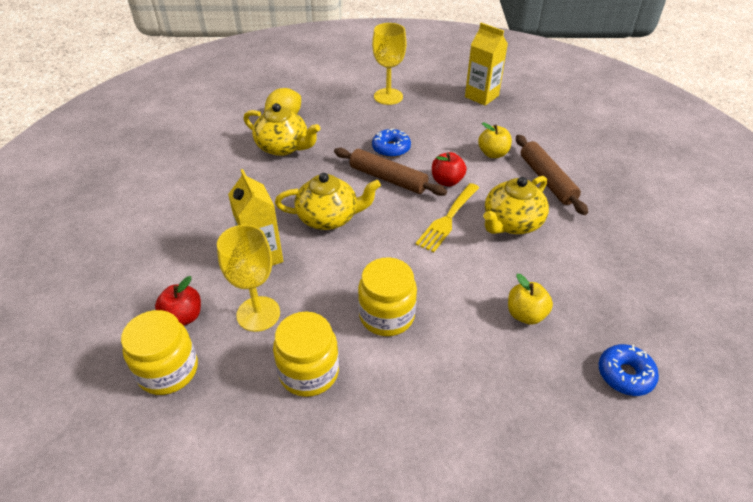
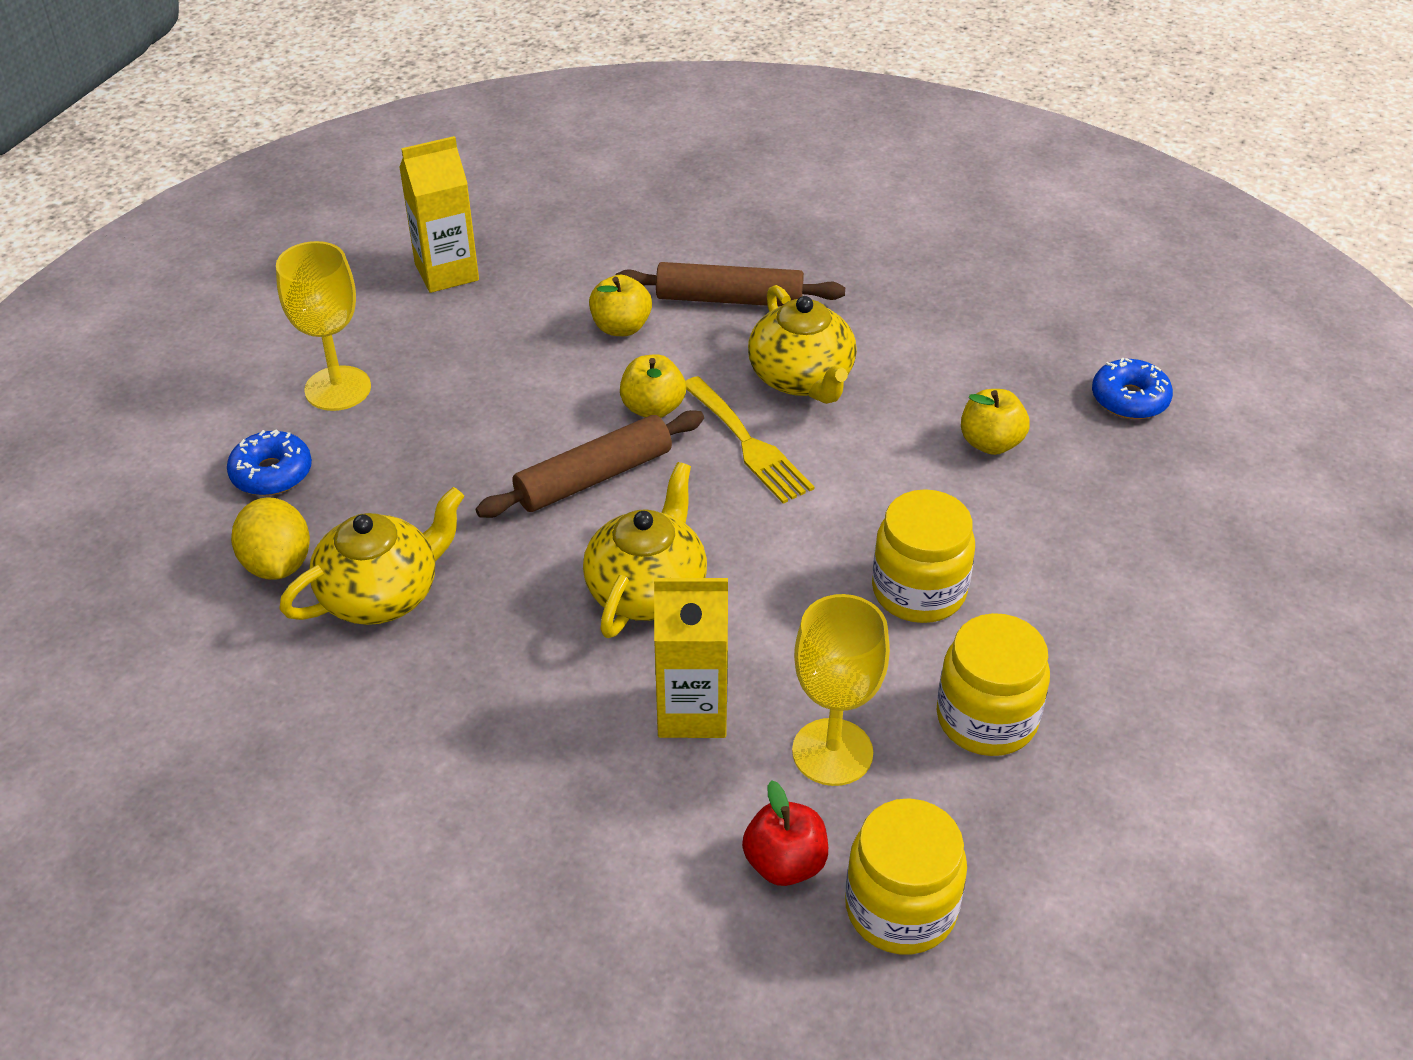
camera: 65 degrees left, 0 degrees up
blue donut [372,129,411,158] -> blue donut moved to [227,429,312,496]
red apple [432,152,467,187] -> yellow apple [620,354,686,418]

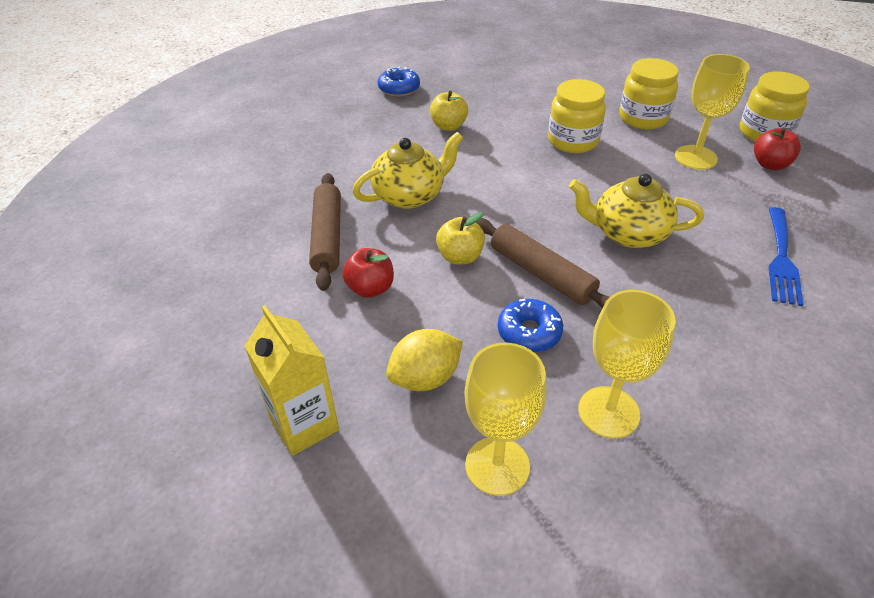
camera: 100 degrees left, 0 degrees up
blue donut [227,429,312,496] -> blue donut moved to [498,299,563,352]
yellow lemon [231,497,310,580] -> yellow lemon moved to [386,329,463,391]
yellow teapot [279,487,464,625] -> none
yellow apple [589,275,652,336] -> red apple [342,248,394,298]
yellow carton [654,578,728,738] -> none
yellow fork [685,376,814,504] -> none
none -> yellow goblet [578,290,676,438]
none -> blue fork [768,207,804,306]

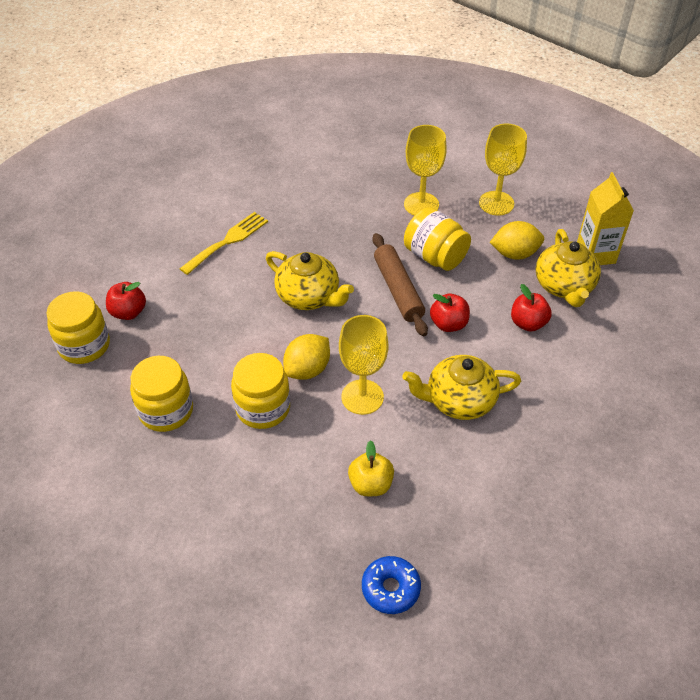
camera: 155 degrees left, 5 degrees up
brown rolling pin [309,173,341,291] -> none
yellow apple [436,212,485,264] -> red apple [430,294,470,332]
blue donut [498,299,563,352] -> yellow jar [404,207,471,271]
yellow goblet [675,54,750,170] -> yellow goblet moved to [339,315,388,415]
blue fork [768,207,804,306] -> yellow fork [179,212,268,275]
none -> yellow lemon [283,334,330,380]
none -> yellow teapot [536,229,601,307]

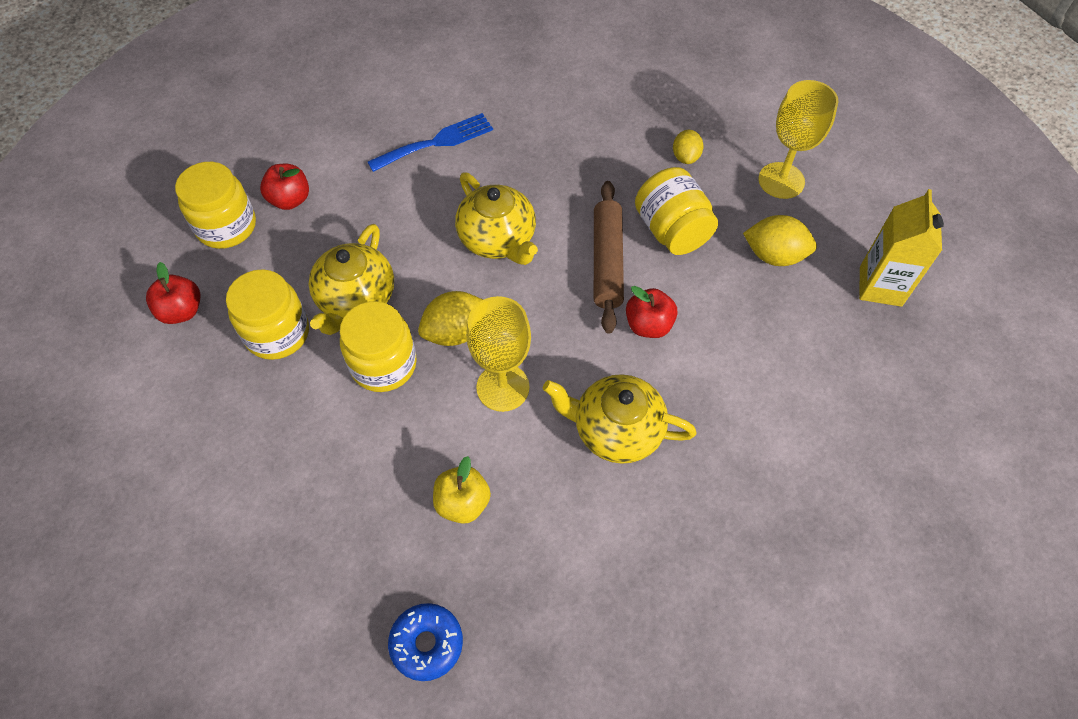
camera: 20 degrees right, 10 degrees up
yellow fork [179,212,268,275] -> blue fork [368,113,493,172]
yellow goblet [404,125,447,216] -> yellow lemon [673,130,704,164]
red apple [511,284,552,332] -> red apple moved to [146,262,201,324]
yellow teapot [536,229,601,307] -> yellow teapot moved to [309,224,394,335]

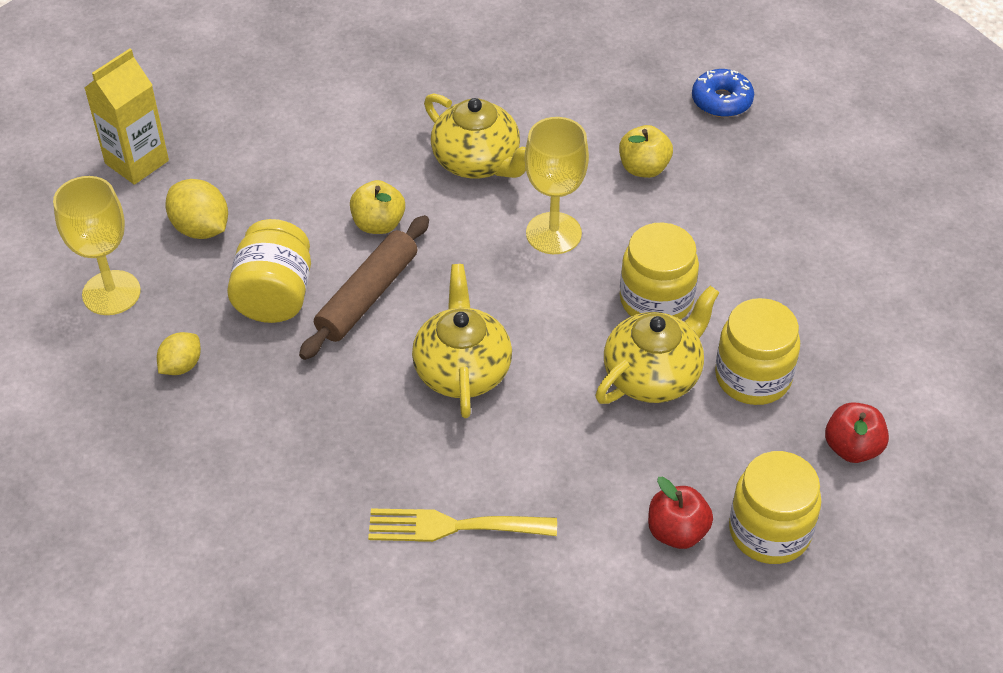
camera: 150 degrees left, 10 degrees down
blue fork [368,113,493,172] -> yellow fork [368,508,557,542]
yellow lemon [418,291,483,346] -> none
red apple [626,286,677,338] -> yellow apple [350,180,405,234]

